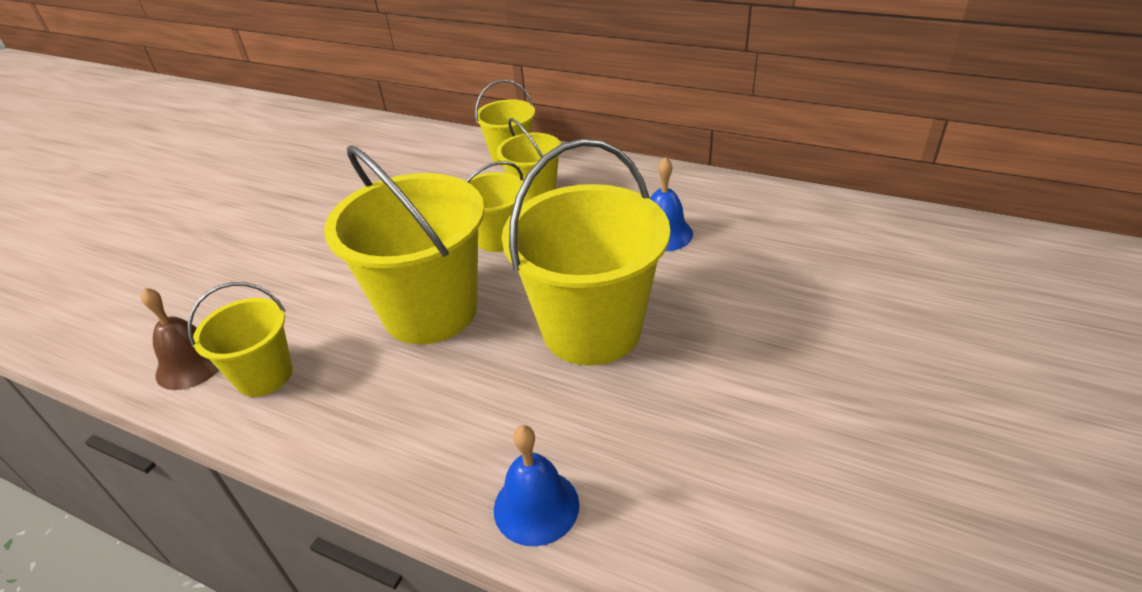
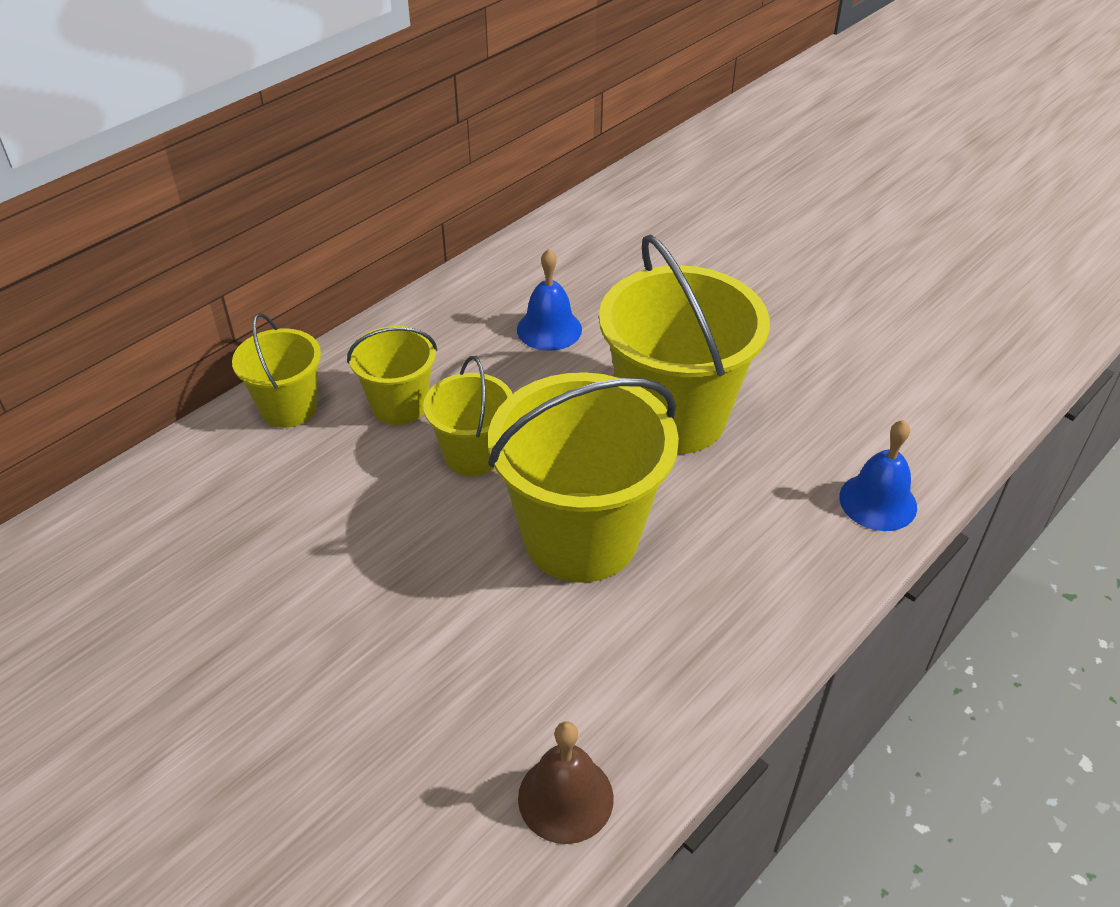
camera: 75 degrees left, 5 degrees up
yellow bucket [188,282,293,397] -> none

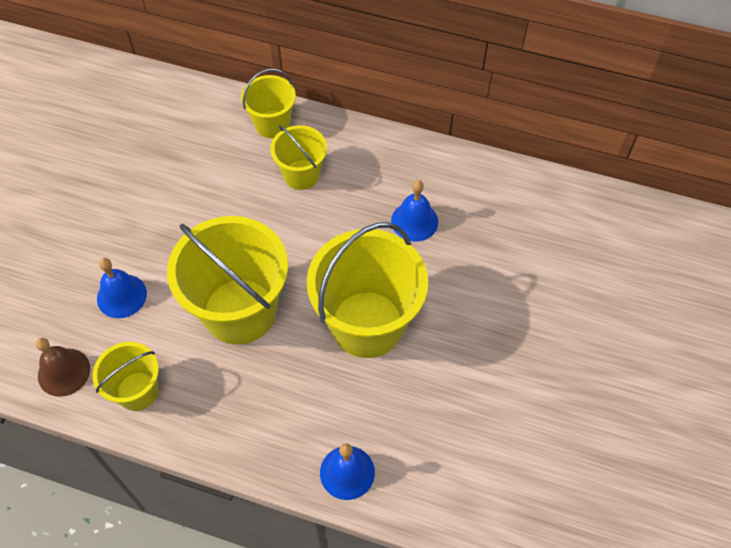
camera: 65 degrees right, 15 degrees up
yellow bucket [423,356,513,476] -> yellow bucket moved to [92,342,159,411]
none -> blue bell [97,258,147,318]

